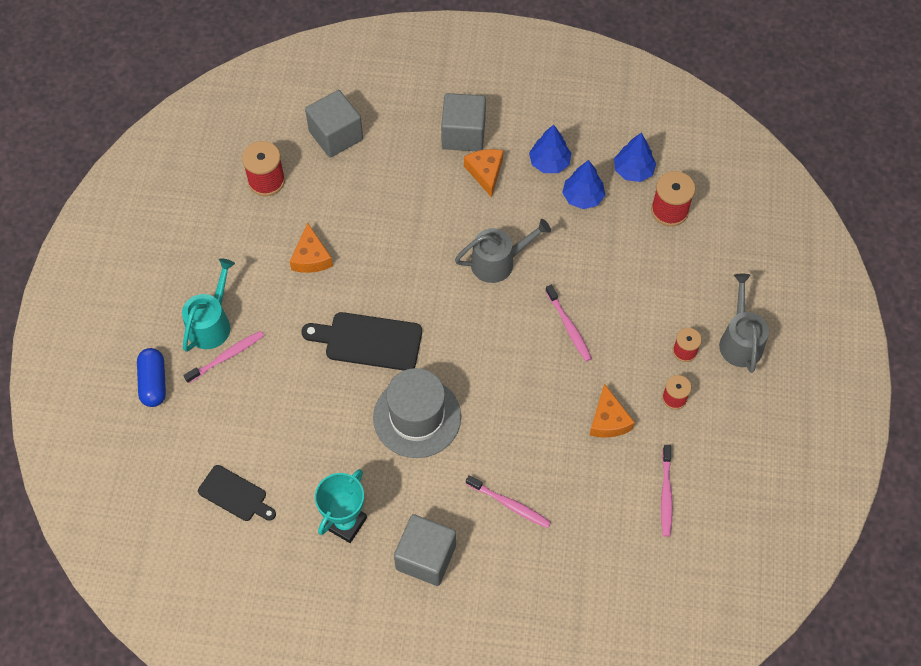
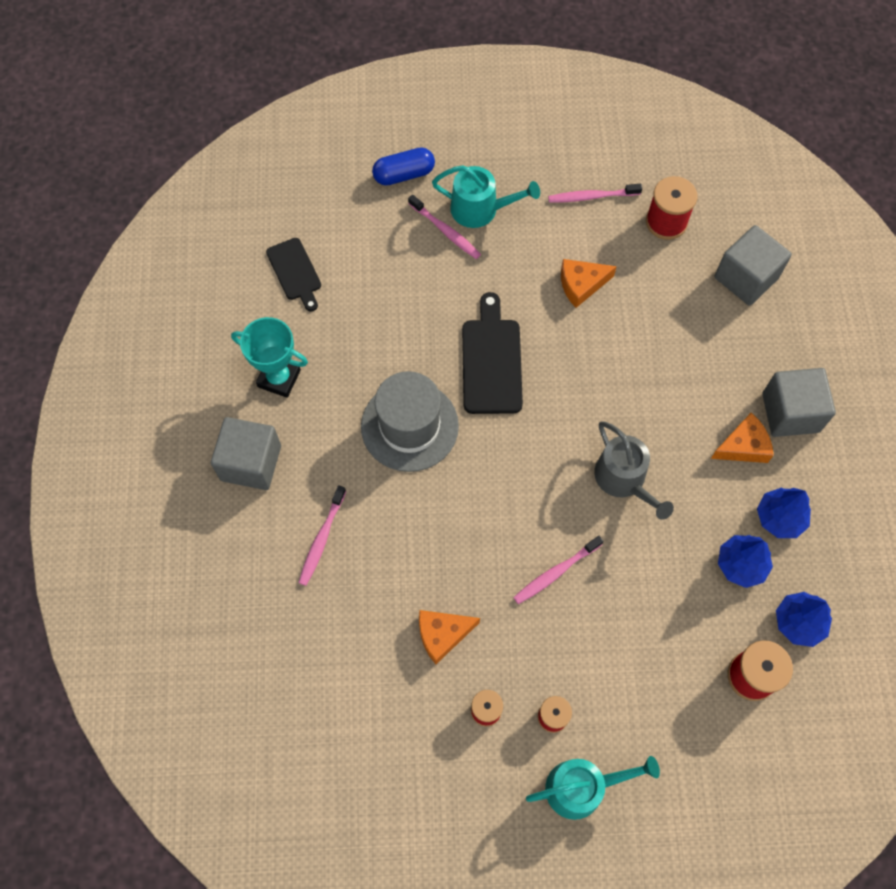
camera: 80 degrees right, 5 degrees up
black cutting board [198,465,276,521] -> black cutting board turned 45 degrees counterclockwise [266,238,321,311]
pink toothbrush [661,445,673,537] -> pink toothbrush moved to [548,184,642,203]
grey watering can [719,274,769,373] -> turquoise watering can [526,756,660,820]

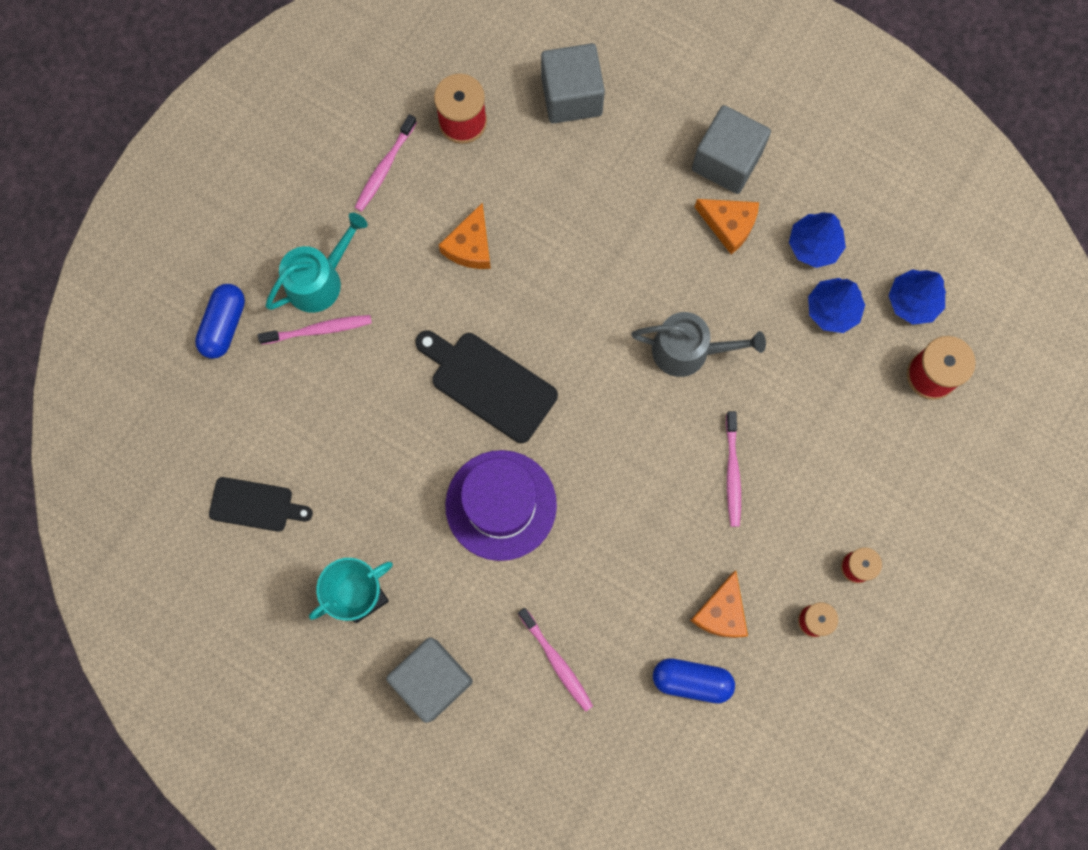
camera: 55 degrees left, 10 degrees up
grey hat [361,371,459,472] -> purple hat [445,450,557,561]
turquoise watering can [526,756,660,820] -> none
orange cheese [711,413,774,463] -> orange cheese turned 105 degrees clockwise [695,199,759,254]
none -> blue capsule [653,658,735,703]

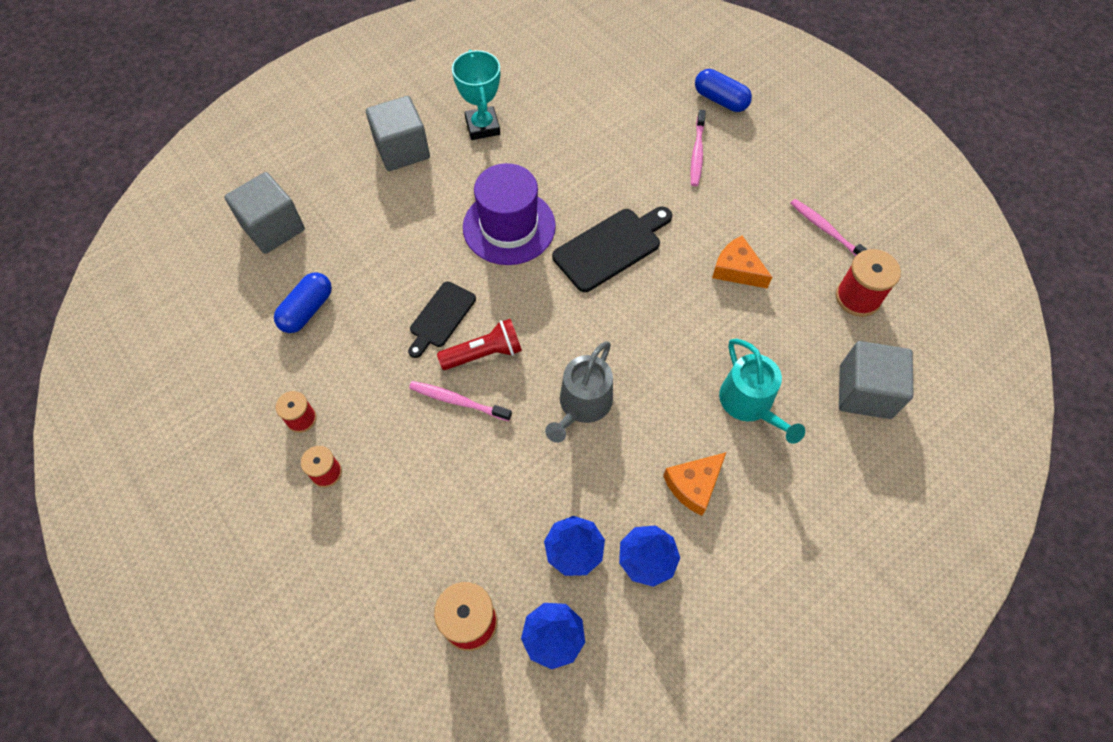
camera: 110 degrees right, 15 degrees down
black cutting board [209,477,313,532] -> black cutting board moved to [408,282,476,358]
turquoise watering can [266,213,368,313] -> turquoise watering can moved to [719,339,805,444]
pink toothbrush [518,608,593,712] -> none
orange cheese [690,571,748,638] -> none
grey cube [692,105,771,194] -> grey cube moved to [224,172,305,254]
none -> red flashlight [437,319,522,370]

